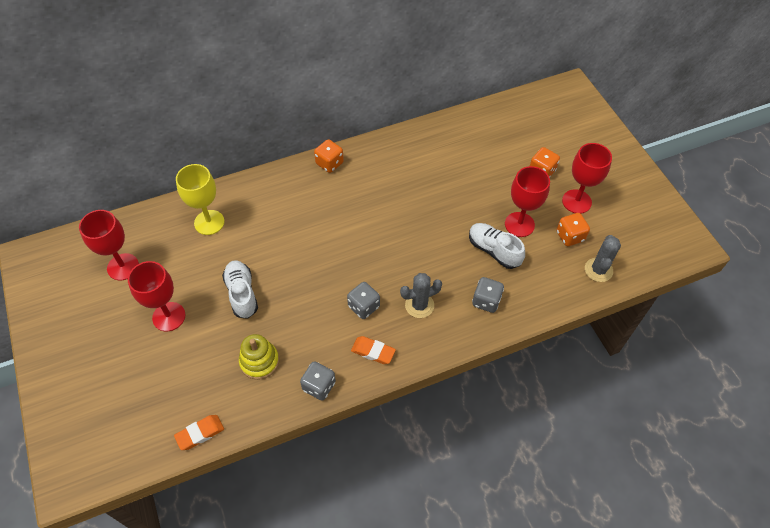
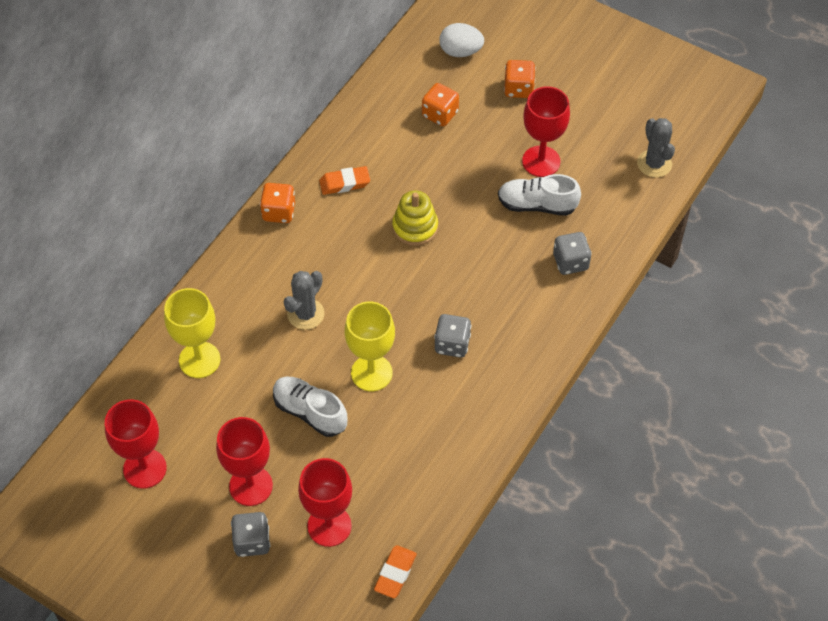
camera: 35 degrees left, 0 degrees up
yellow stacking toy [239,334,279,380] -> yellow stacking toy moved to [392,190,438,246]
grey dice [300,361,336,401] -> grey dice moved to [231,512,270,557]
orange eraser [351,336,396,364] -> orange eraser moved to [319,166,370,195]
grey cactus [400,273,442,318] -> grey cactus moved to [284,271,324,330]
orange dice [557,213,590,246] -> orange dice moved to [422,83,459,126]
red goblet [562,143,612,214] -> red goblet moved to [298,458,352,547]
none -> yellow goblet [345,302,395,391]
none -> white egg [439,23,484,57]

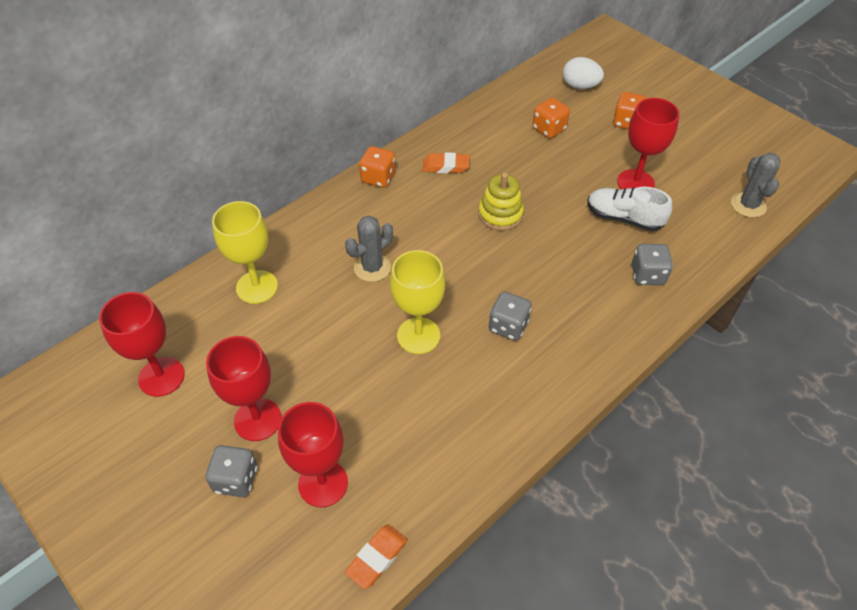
camera: 15 degrees right, 5 degrees down
white shoe [273,377,347,437] -> none

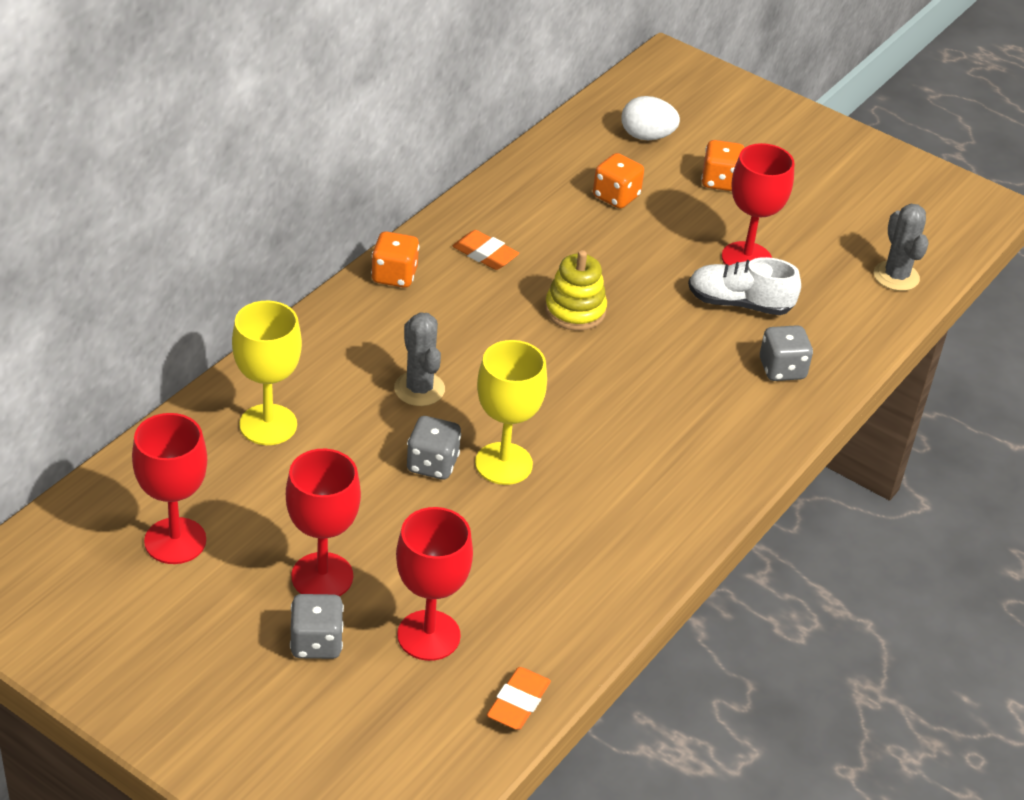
camera: 15 degrees left, 10 degrees down
grey cactus [345,216,393,282] -> grey cactus turned 60 degrees counterclockwise [394,312,445,406]
orange eraser [423,152,469,173] -> orange eraser turned 45 degrees clockwise [452,230,519,270]
grey dice [489,291,532,341] -> grey dice moved to [407,416,461,480]

